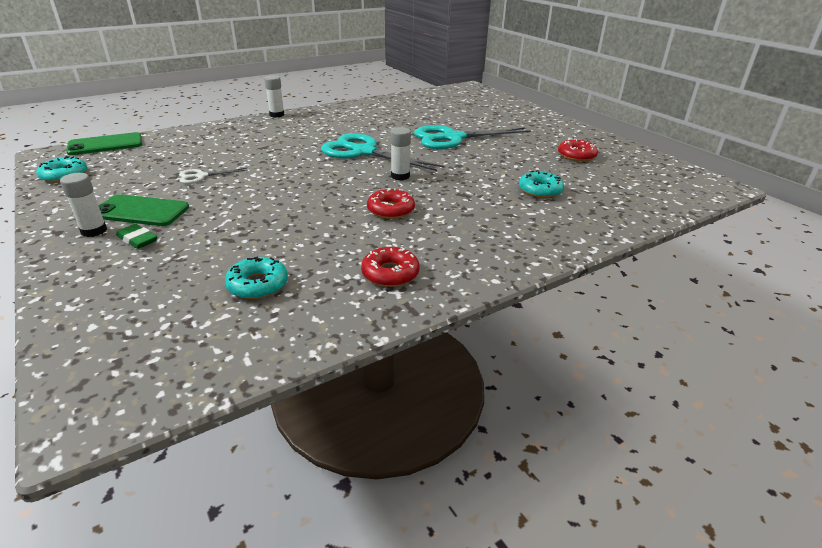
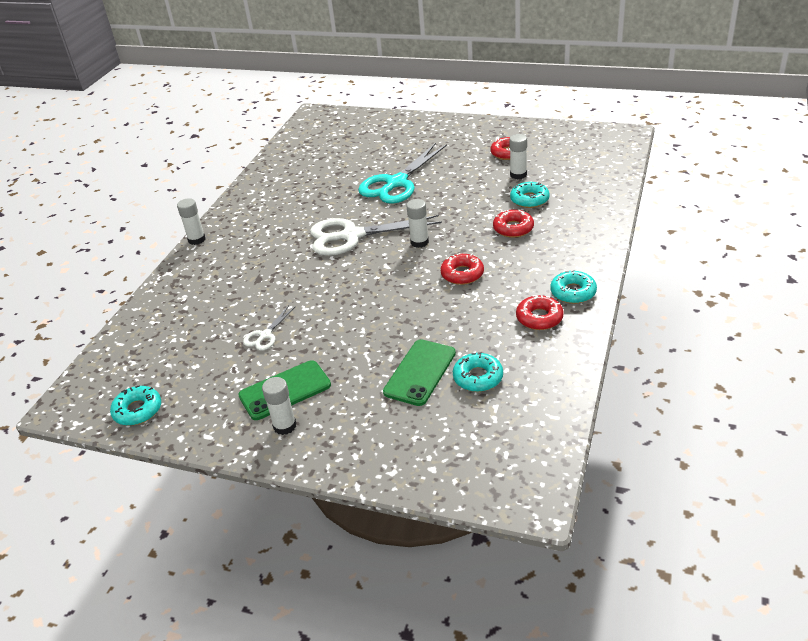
camera: 35 degrees left, 5 degrees up
green phone [66,132,142,155] -> green phone moved to [383,339,456,406]
green eraser [116,224,157,249] -> none
turquoise scissors [321,133,445,171] -> white scissors [310,215,442,256]
none -> red donut [493,209,534,238]
none -> white glue stick [509,134,527,179]
none -> turquoise donut [550,270,597,304]

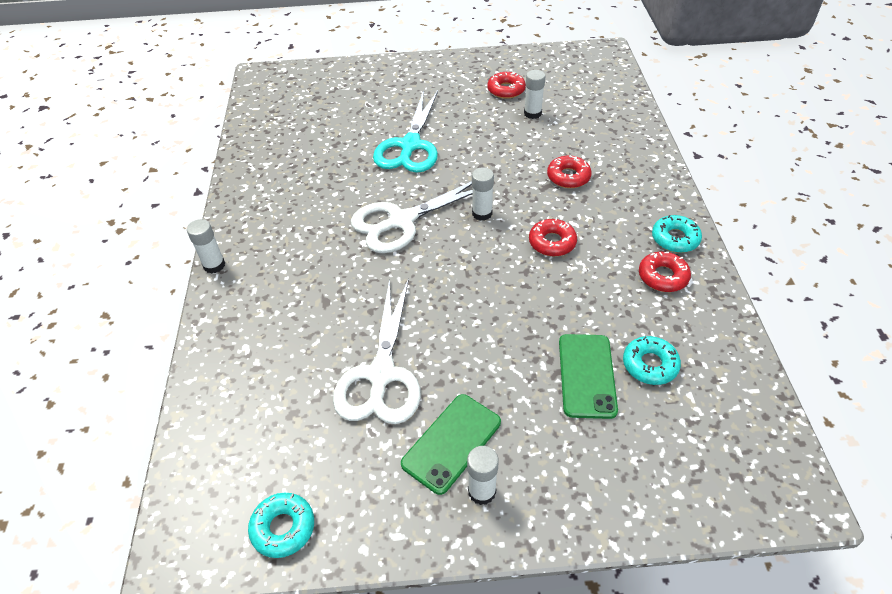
camera: 25 degrees left, 10 degrees up
white scissors [243,306,295,350] -> white scissors [333,278,421,424], size x2.15
turquoise donut [510,182,550,208] -> none

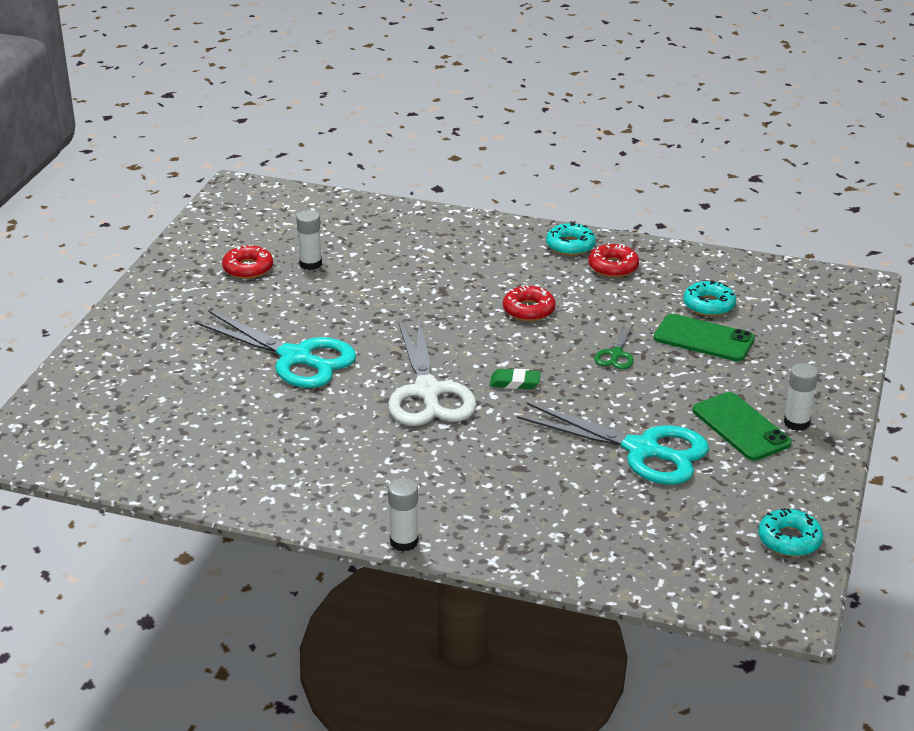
camera: 70 degrees left, 15 degrees down
white scissors [333,278,421,424] -> turquoise scissors [517,402,709,485]
white glue stick [472,167,494,221] -> none
red donut [547,155,592,188] -> none
none -> green eraser [490,368,541,389]
none -> green scissors [594,323,634,369]

